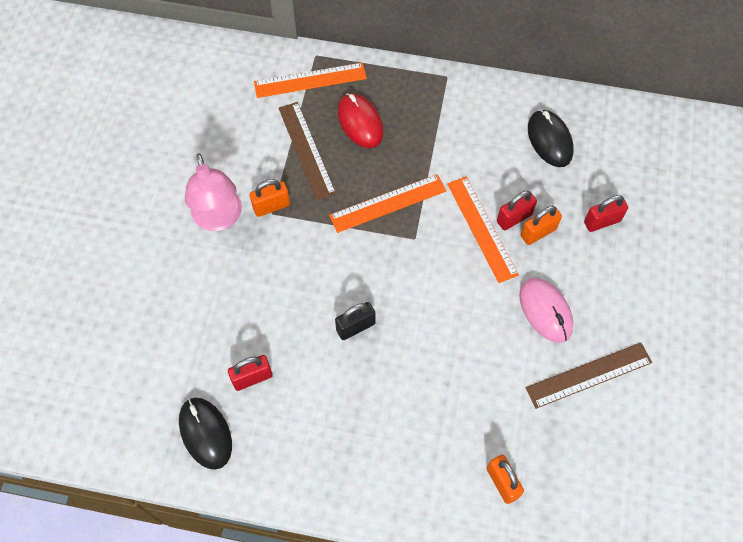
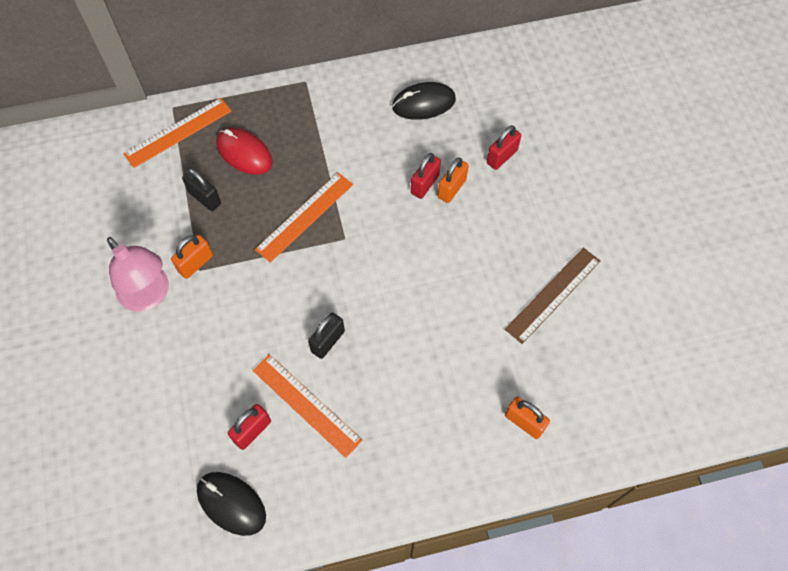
camera: 25 degrees left, 0 degrees up
brown ruler [279,102,336,200] -> black padlock [182,168,221,211]
orange ruler [447,177,519,283] -> orange ruler moved to [253,354,363,458]
pink mouse [519,278,573,343] -> none
black mouse [528,109,574,167] -> black mouse turned 60 degrees counterclockwise [392,82,456,120]

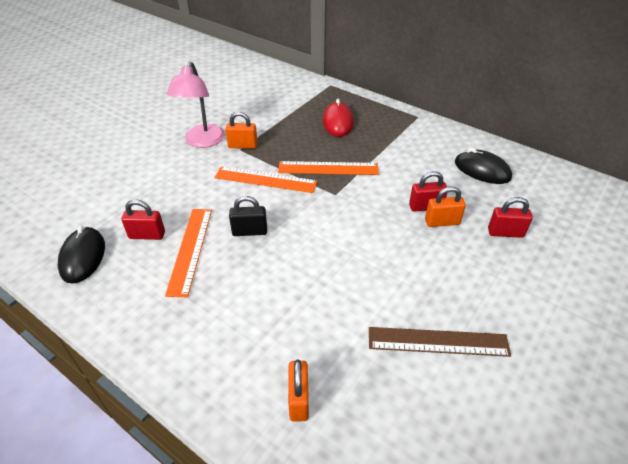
camera: 50 degrees right, 20 degrees down
orange ruler [124,98,231,168] -> orange ruler moved to [215,166,317,193]
black padlock [182,168,221,211] -> none

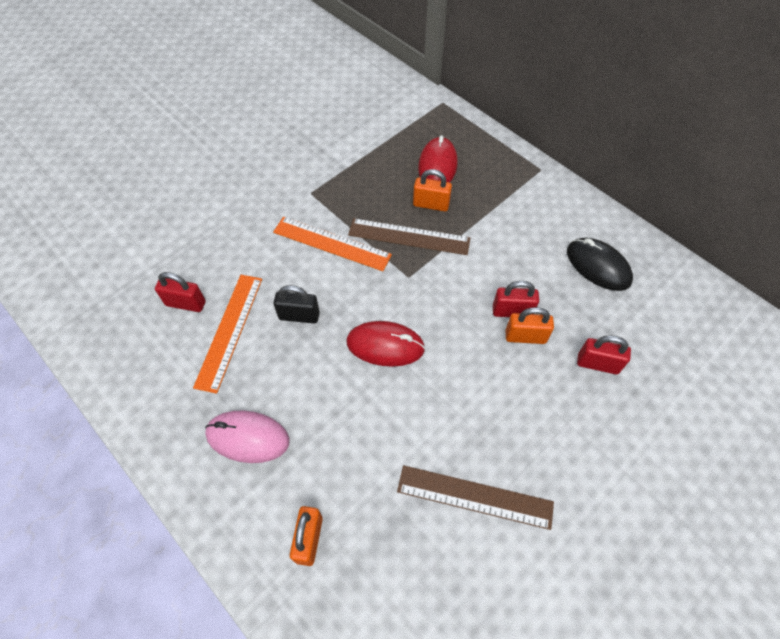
camera: 10 degrees right, 15 degrees up
black mouse [58,226,105,284] -> none
pink lamp [167,61,225,148] -> none
orange padlock [225,112,258,149] -> orange padlock moved to [413,169,452,211]
orange ruler [278,161,379,175] -> brown ruler [348,218,470,255]
none -> pink mouse [205,410,290,463]
none -> red mouse [347,321,425,367]

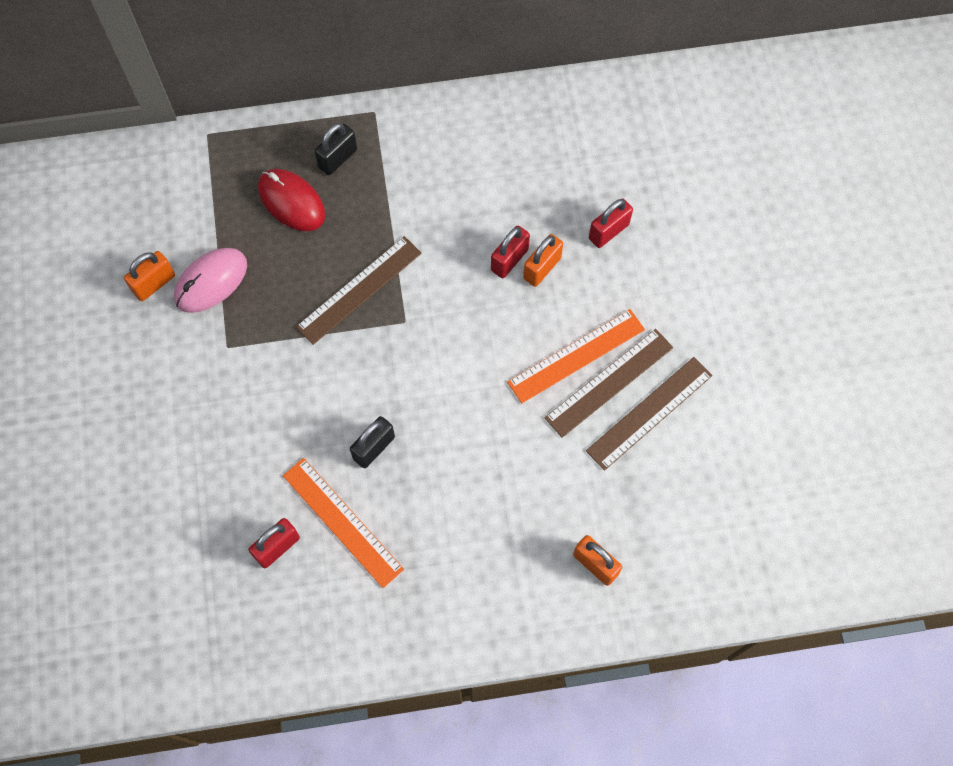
camera: 55 degrees left, 10 degrees up
pink mouse [205,410,290,463] -> pink mouse moved to [174,248,247,313]
orange ruler [273,217,392,271] -> orange ruler moved to [507,309,645,403]
red mouse [347,321,425,367] -> none
orange padlock [413,169,452,211] -> orange padlock moved to [124,251,175,301]
black mouse [567,237,633,291] -> none
none -> black padlock [315,123,357,175]
none -> brown ruler [544,329,673,438]

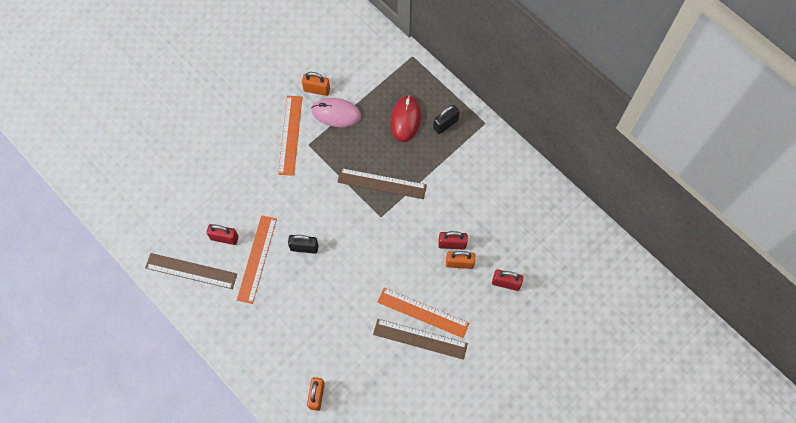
camera: 55 degrees right, 0 degrees up
black padlock [315,123,357,175] -> black padlock turned 45 degrees counterclockwise [433,105,460,134]
brown ruler [586,357,713,471] -> brown ruler moved to [145,253,237,289]
none -> orange ruler [278,96,302,176]

